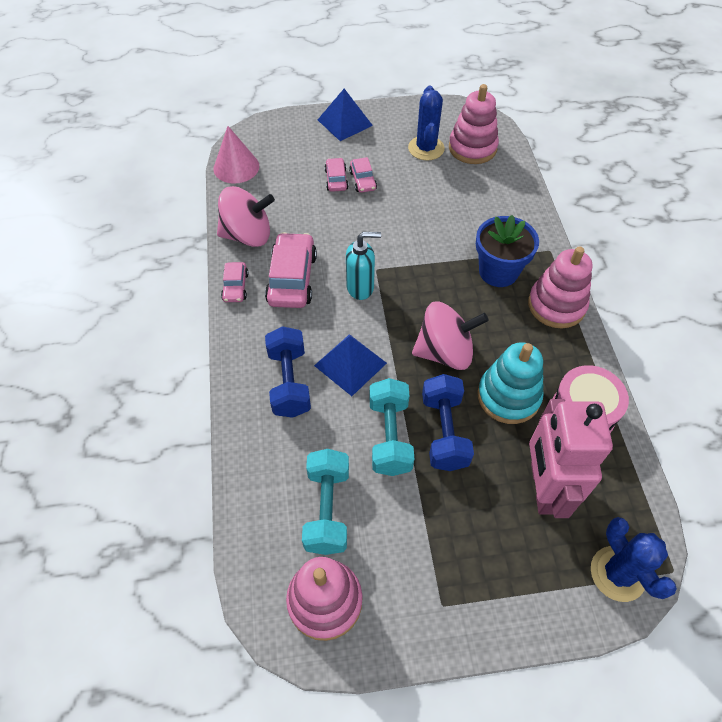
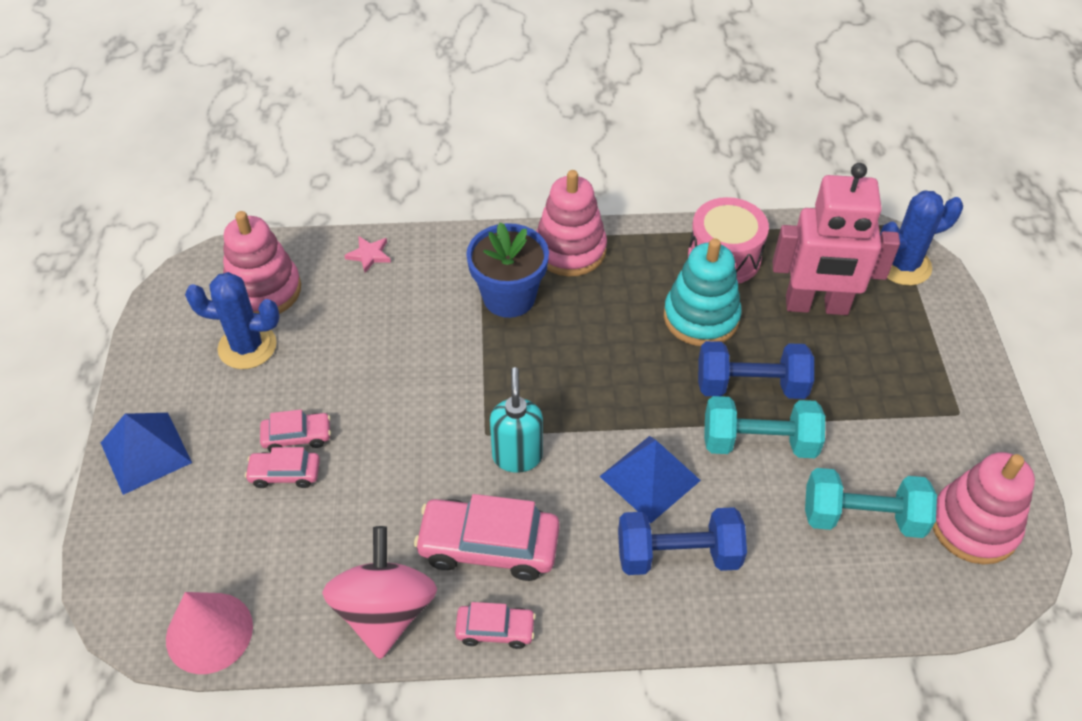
camera: 85 degrees left, 5 degrees down
pink spinning top [412,302,489,370] -> none
none -> pink star [344,236,391,273]

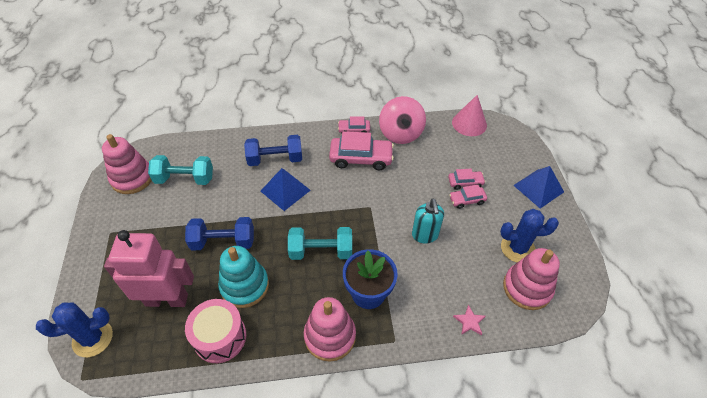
camera: 175 degrees right, 0 degrees up
turquoise soap dispenser [490,367,543,473] -> turquoise soap dispenser moved to [412,198,444,243]
turquoise dumbbell [704,396,825,458] -> turquoise dumbbell moved to [288,227,352,260]

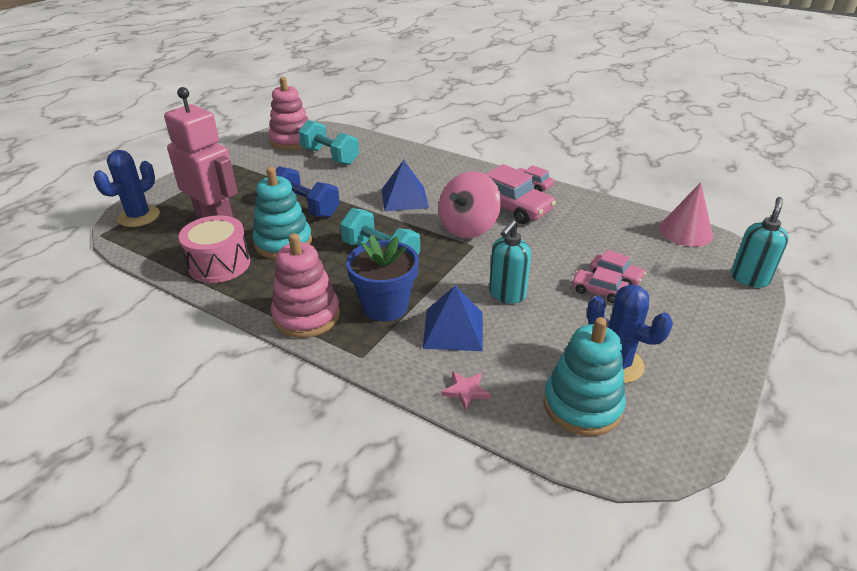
camera: 40 degrees right, 15 degrees down
blue cactus [36,302,113,357] -> blue cactus turned 75 degrees counterclockwise [93,150,160,227]
blue dumbbell [244,135,302,166] -> none
pink spinning top [379,96,426,144] -> pink spinning top moved to [439,171,501,238]
pink stacking toy [503,248,560,310] -> turquoise stacking toy [543,317,626,436]
blue pyramid [513,166,564,209] -> blue pyramid moved to [423,285,483,351]
none -> turquoise soap dispenser [731,197,789,287]

